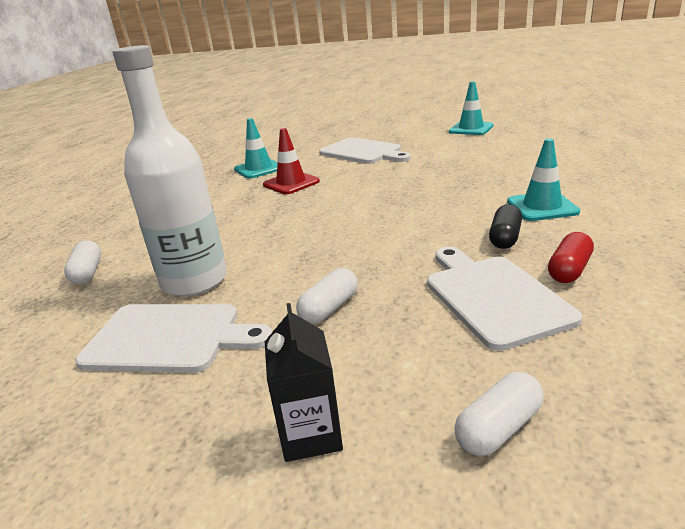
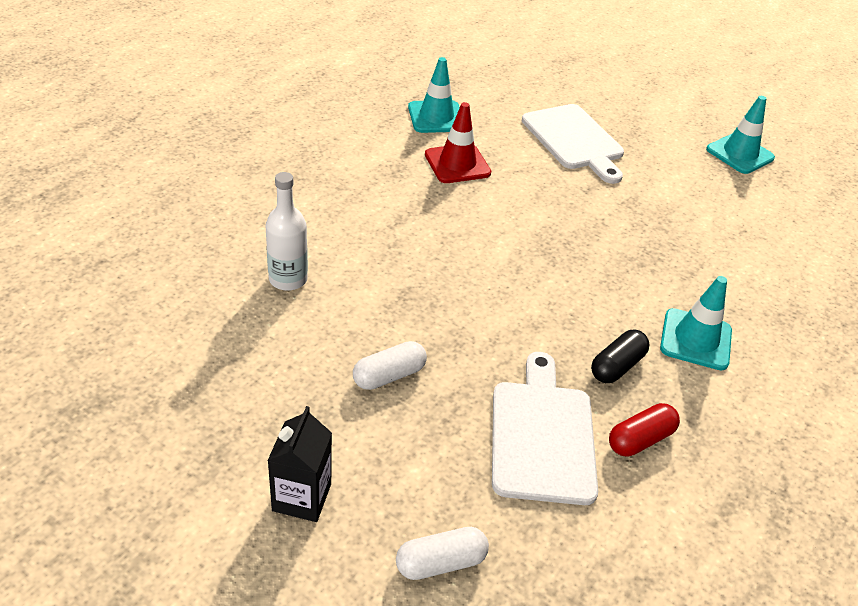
camera: 15 degrees right, 15 degrees up
white capsule [64,241,101,284] -> none
white cutting board [75,304,272,373] -> none
white bottle [113,45,227,296] -> white bottle [265,172,308,291], size x0.56

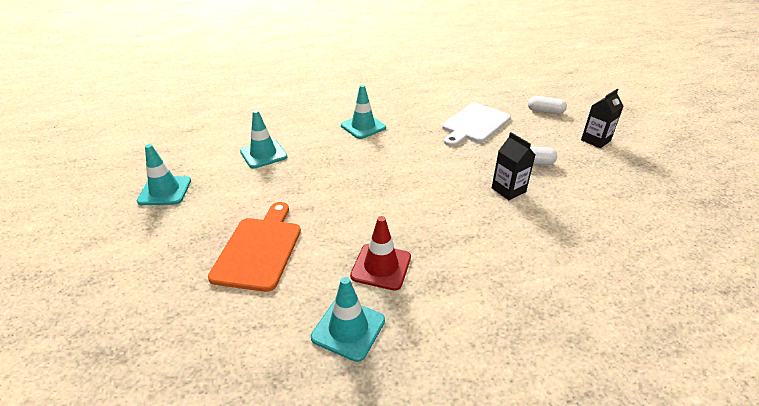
camera: 140 degrees left, 5 degrees down
white bottle [265,172,308,291] -> none
white cutting board [522,104,624,184] -> orange cutting board [208,202,301,292]
black capsule [591,330,650,383] -> none
red capsule [609,403,680,457] -> none
none -> turquoise traffic cone [240,110,287,168]
none -> black carton [492,132,535,200]

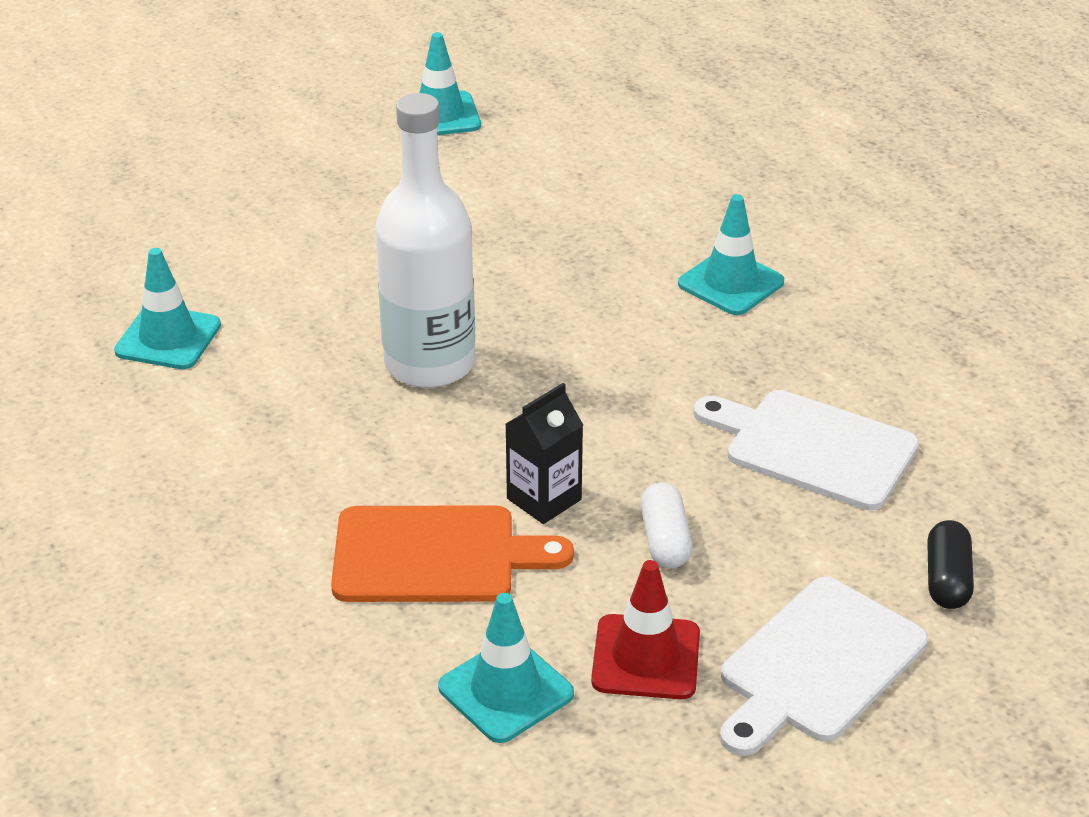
camera: 80 degrees right, 0 degrees up
orange cutting board [208,202,301,292] -> orange cutting board moved to [331,505,574,602]
turquoise traffic cone [240,110,287,168] -> turquoise traffic cone moved to [438,593,574,743]
red traffic cone [350,216,411,291] -> red traffic cone moved to [591,560,700,699]
white capsule [528,96,567,114] -> black capsule [927,520,974,609]
black carton [581,89,624,148] -> white cutting board [720,577,928,756]
none -> white bottle [375,93,475,388]

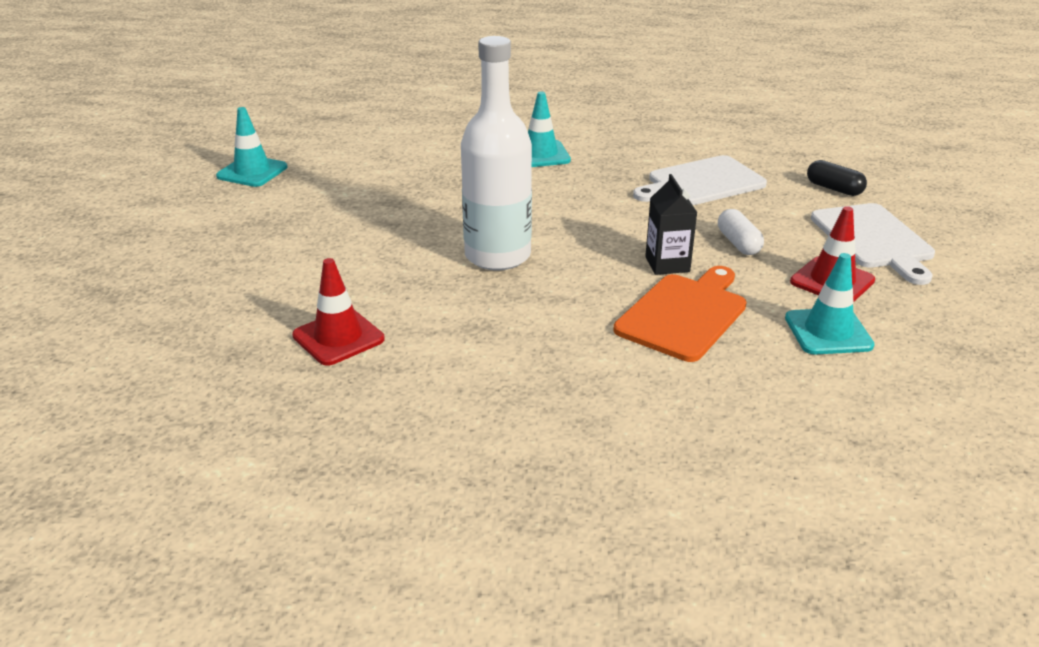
camera: 55 degrees left, 5 degrees down
turquoise traffic cone [114,248,221,369] -> red traffic cone [292,258,385,366]
white capsule [640,483,692,568] -> white capsule turned 45 degrees clockwise [718,209,764,255]

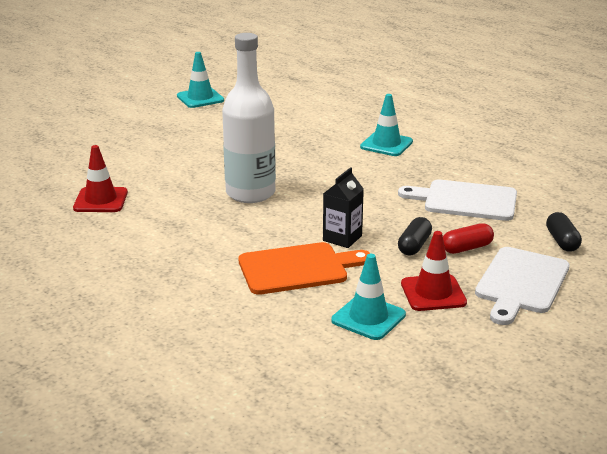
camera: 40 degrees right, 5 degrees down
white capsule [718,209,764,255] -> black capsule [398,217,432,255]
none -> red capsule [443,223,494,254]

